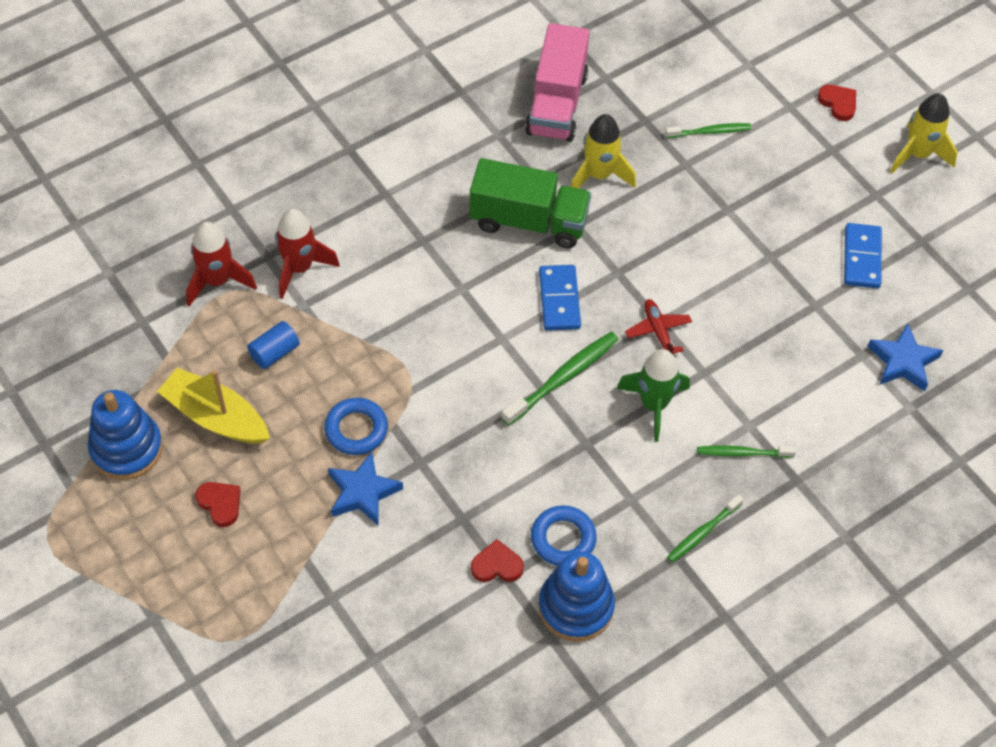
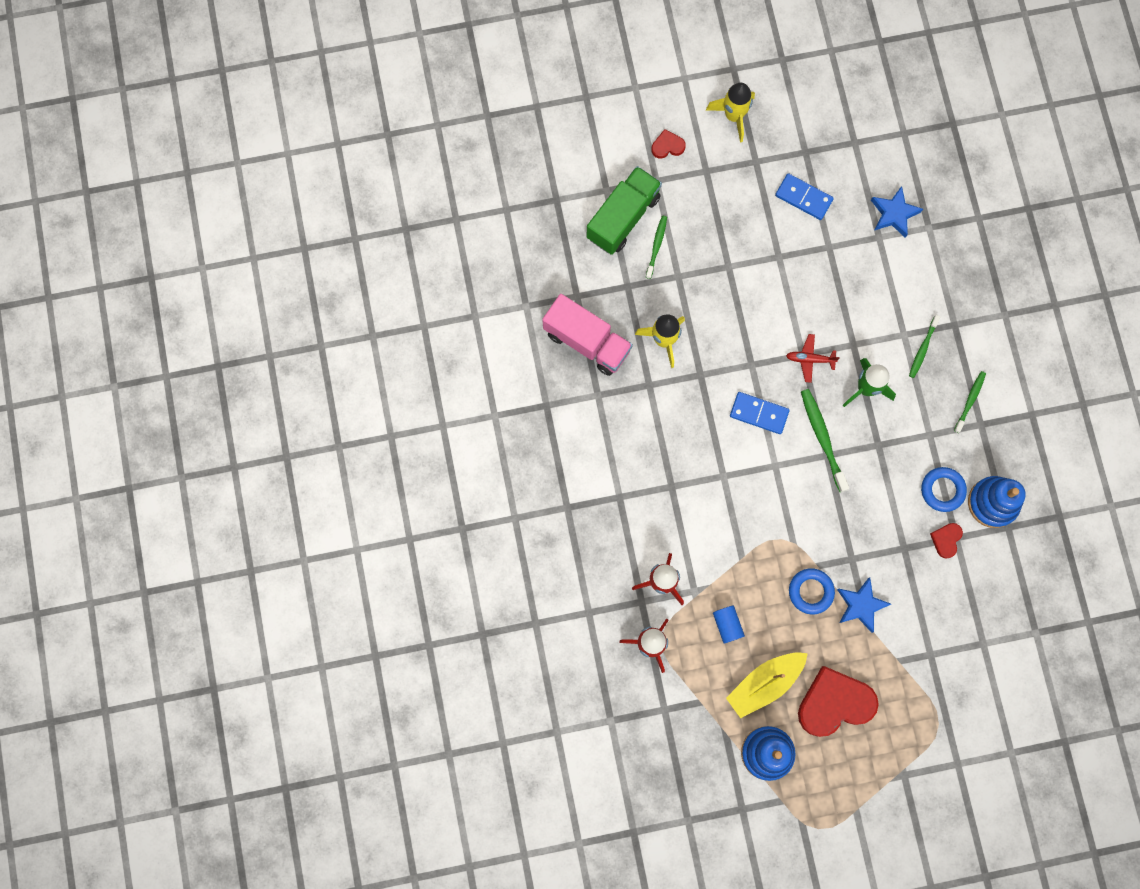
camera: 65 degrees left, 20 degrees up
red heart [195,482,240,527] -> red heart [798,666,879,737], size x2.16
green truck [469,158,591,248] -> green truck moved to [586,166,662,255]
green toothbrush [667,495,744,563] -> green toothbrush turned 135 degrees counterclockwise [954,371,986,433]

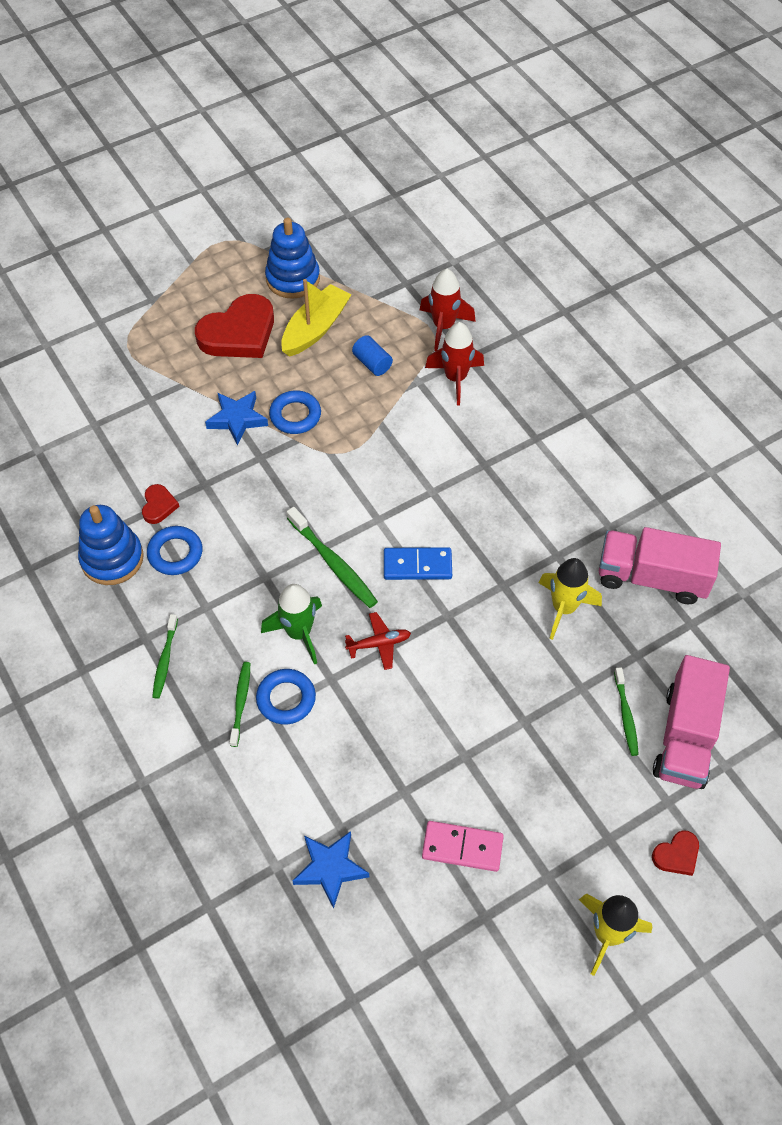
camera: 160 degrees right, 20 degrees down
green truck [586,166,662,255] -> pink truck [653,655,730,789]
blue domino [775,173,834,220] -> pink domino [422,821,504,872]
none -> blue ring [256,669,316,724]

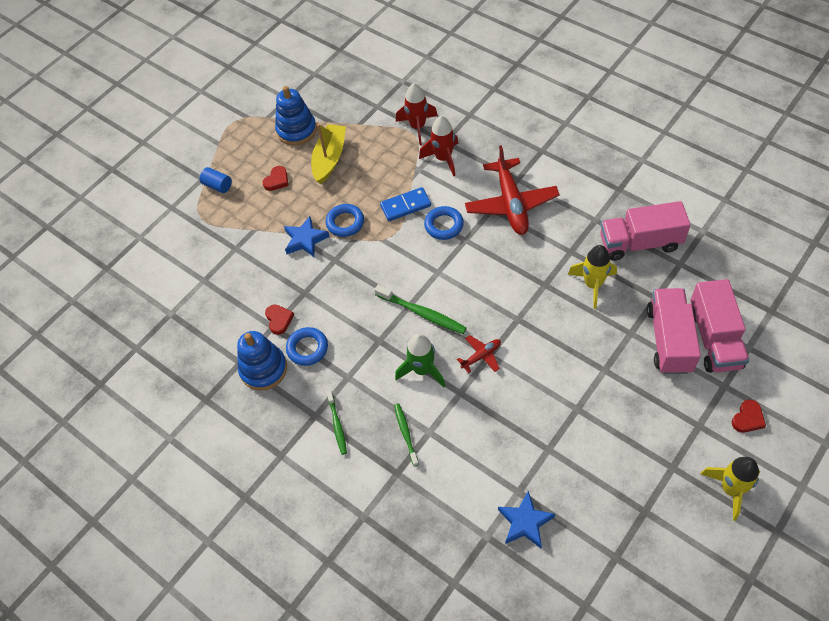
camera: 15 degrees left, 0 degrees up
red heart [195,294,274,358] -> red heart [263,166,289,191], size x0.46
blue ring [256,669,316,724] -> blue ring moved to [424,206,464,240]
blue cylinder [352,335,393,376] -> blue cylinder moved to [200,167,232,193]
blue domino [384,547,452,580] -> blue domino moved to [380,187,431,221]
pink domino [422,821,504,872] -> none
green toothbrush [614,667,639,756] -> pink truck [647,288,701,374]
none -> red plane [465,145,560,235]

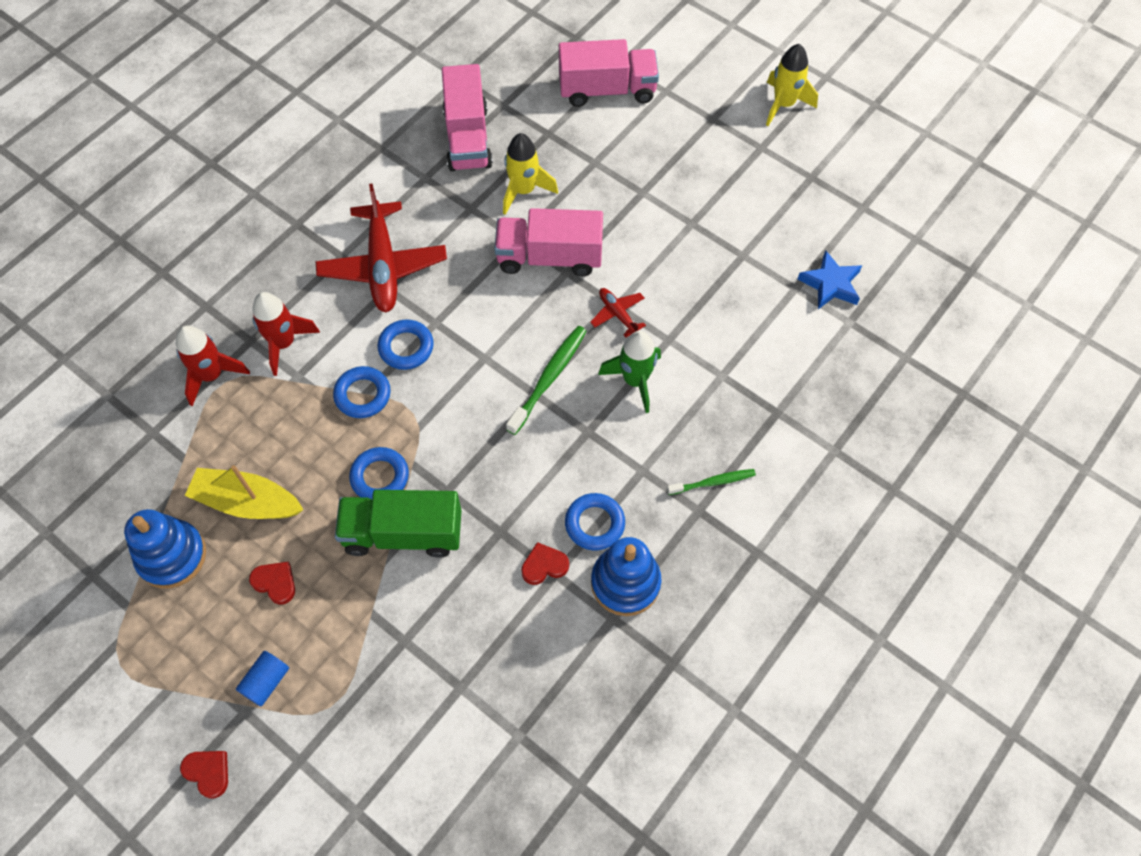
camera: 95 degrees left, 5 degrees up
blue star [284,216,330,258] -> green truck [335,490,461,558]
blue domino [380,187,431,221] -> blue ring [333,366,391,418]
green toothbrush [394,403,419,466] -> none
red plane [465,145,560,235] -> red plane turned 90 degrees clockwise [316,184,447,312]
pink truck [647,288,701,374] -> pink truck moved to [494,208,603,276]
red heart [732,400,766,433] -> red heart moved to [180,751,228,799]

